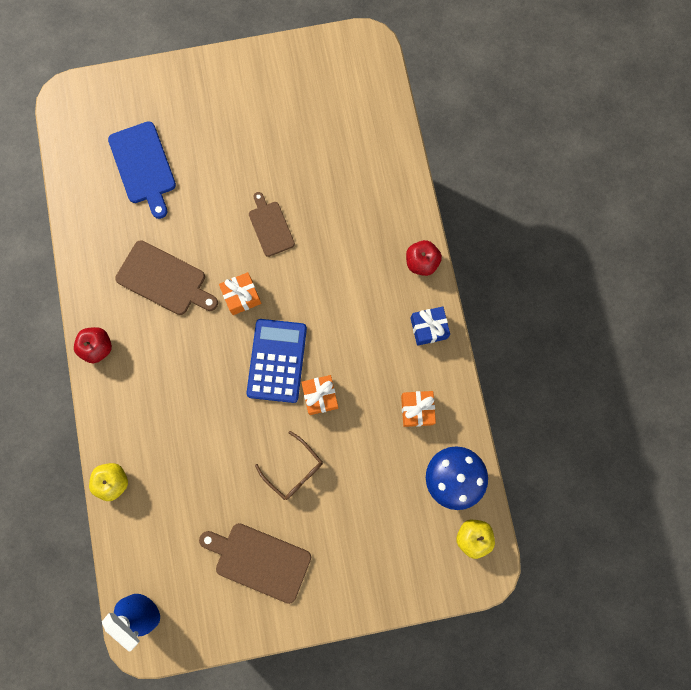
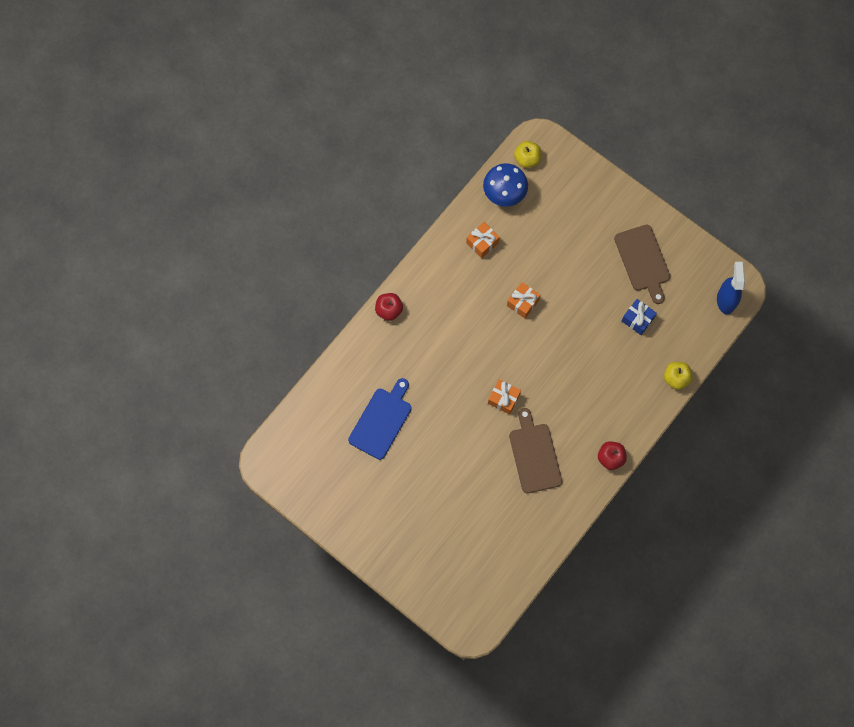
camera: 130 degrees left, 5 degrees down
blue cutting board [108,121,176,219] -> blue cutting board moved to [348,378,411,460]
blue calculator [246,319,307,403] -> none
brown cutting board [249,192,295,257] -> none
brown glasses [255,431,323,500] -> none
blue gift [410,307,450,346] -> blue gift moved to [622,299,657,335]

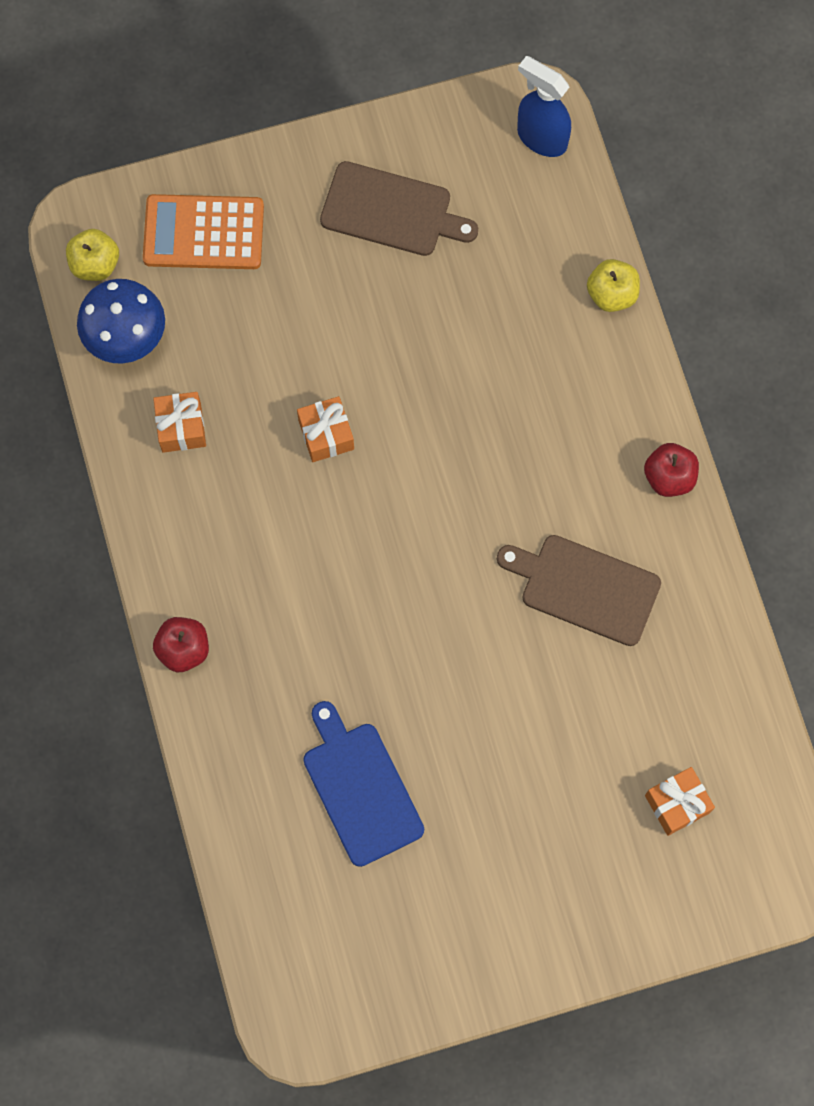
camera: 55 degrees left, 0 degrees up
orange gift [488,380,521,414] -> orange gift moved to [645,767,715,836]
blue gift [622,299,657,335] -> none
none -> orange calculator [143,194,264,269]

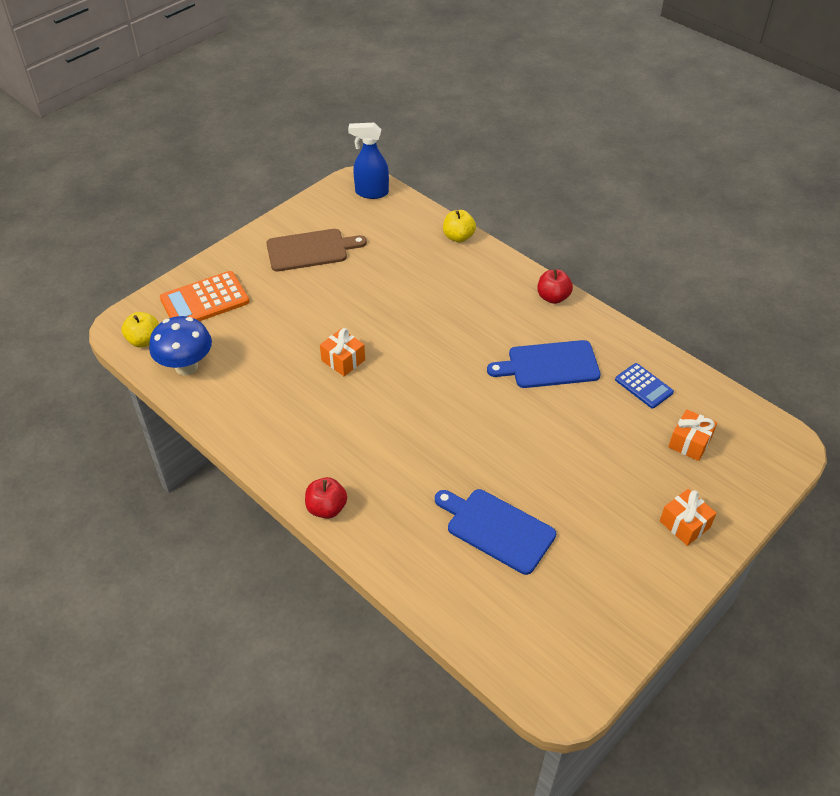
camera: 30 degrees left, 25 degrees down
orange gift [153,392,206,453] -> orange gift moved to [660,489,716,546]
brown cutting board [497,535,661,646] -> blue cutting board [487,340,601,388]
none -> blue calculator [615,363,674,409]

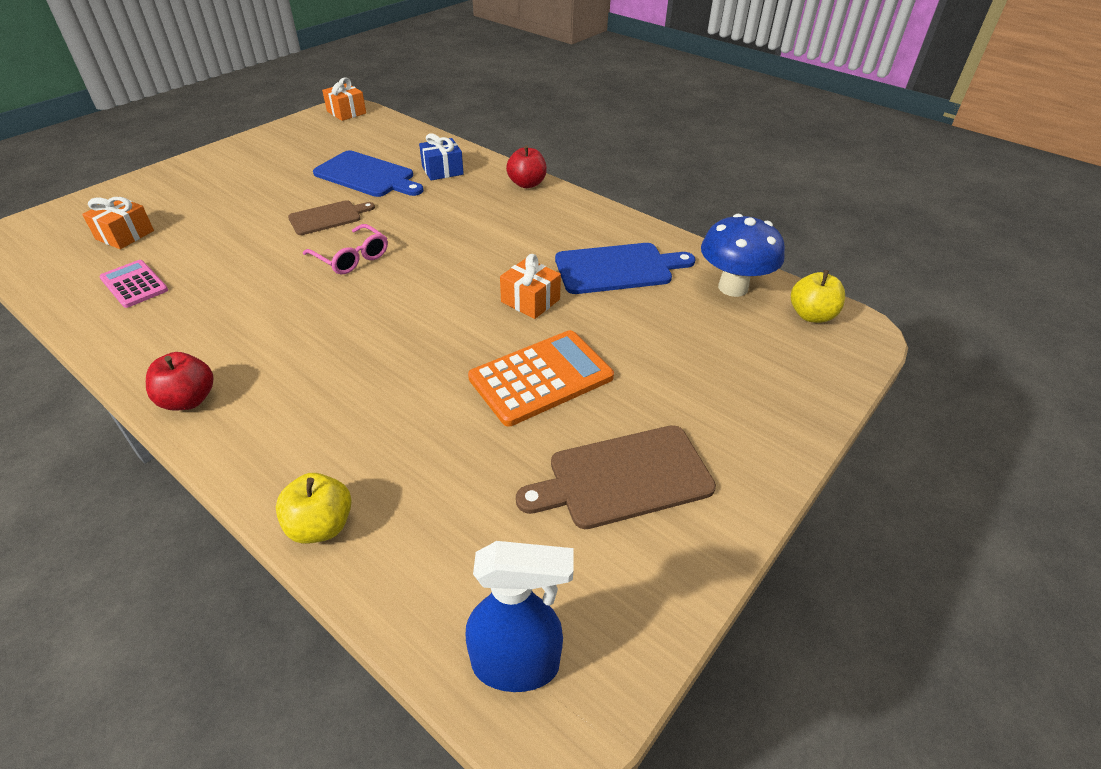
camera: 175 degrees right, 5 degrees down
orange calculator [160,271,249,321] -> orange calculator moved to [468,330,614,427]
blue cutting board [487,340,601,388] -> blue cutting board moved to [555,243,696,294]
blue calculator [615,363,674,409] -> pink calculator [99,260,168,308]
orange gift [660,489,716,546] -> orange gift moved to [322,77,366,121]
none -> brown cutting board [288,200,375,235]
none -> pink glasses [303,224,388,274]
none -> blue gift [419,133,464,180]

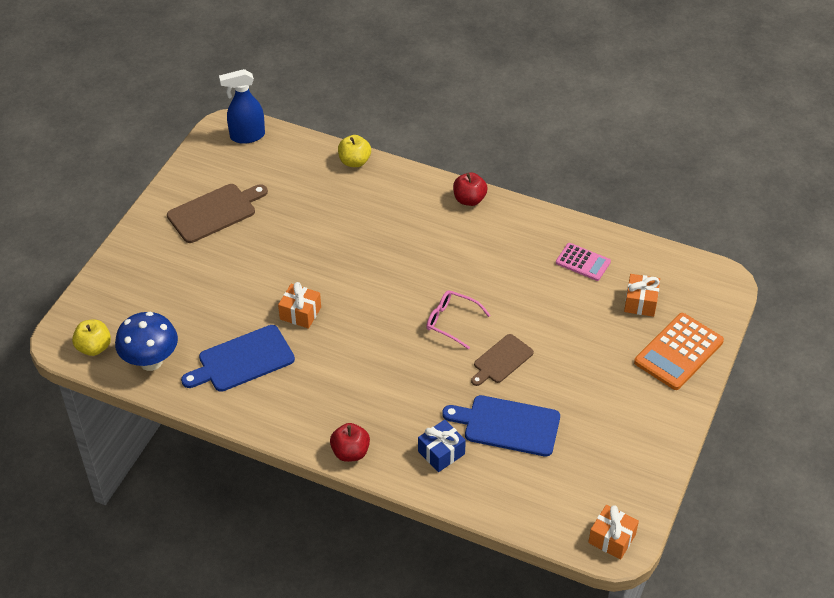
camera: 165 degrees right, 5 degrees up
orange calculator [468,330,614,427] -> orange calculator moved to [634,313,724,390]

